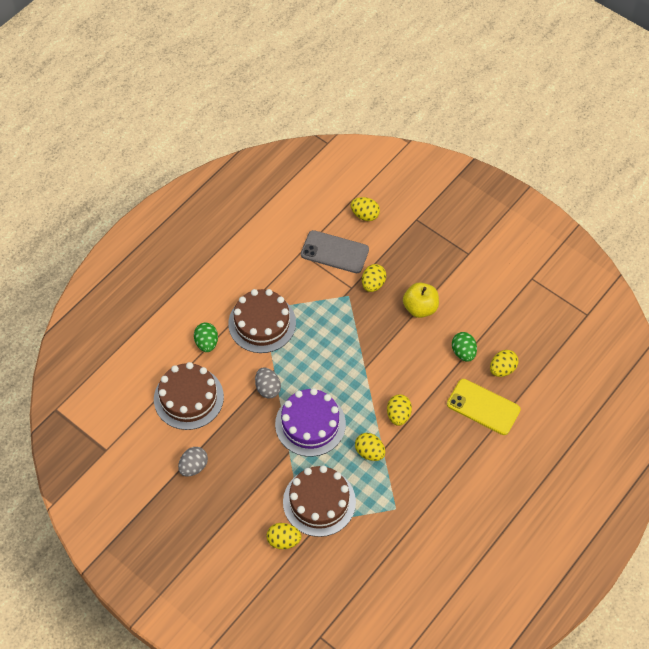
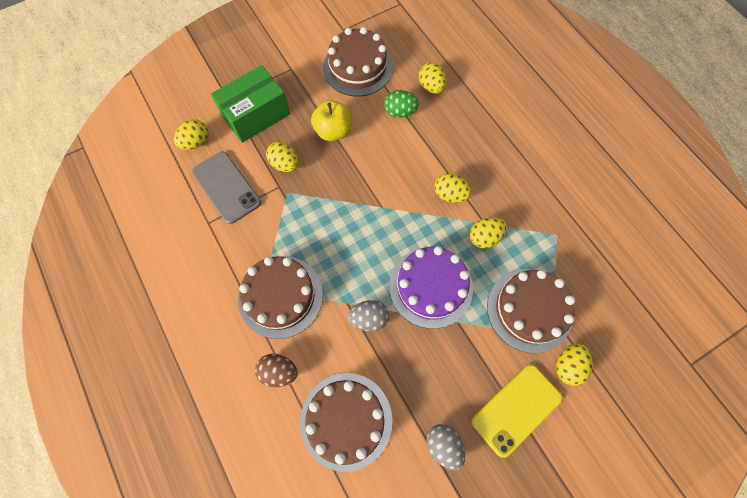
camera: 70 degrees left, 10 degrees up
green egg [194,323,218,352] -> brown egg [255,354,298,387]
grey phone [301,230,369,273] -> grey phone turned 75 degrees counterclockwise [192,152,261,224]
yellow phone [447,379,521,435] -> yellow phone moved to [471,364,563,458]
none -> green box [211,65,290,143]
none -> brown cake [323,27,393,97]

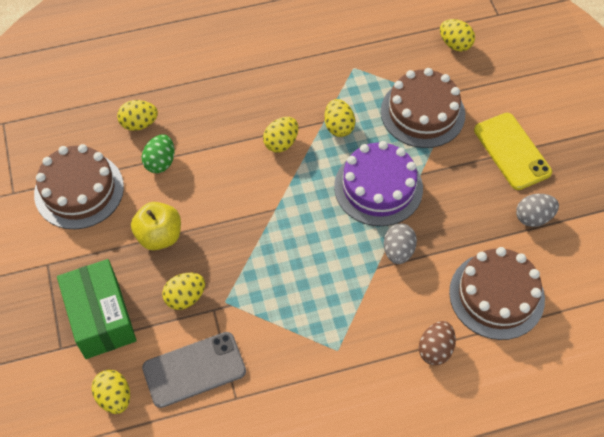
camera: 75 degrees left, 10 degrees down
brown cake [238,256,323,339] -> none
yellow egg [556,343,593,386] -> yellow egg moved to [440,19,475,51]

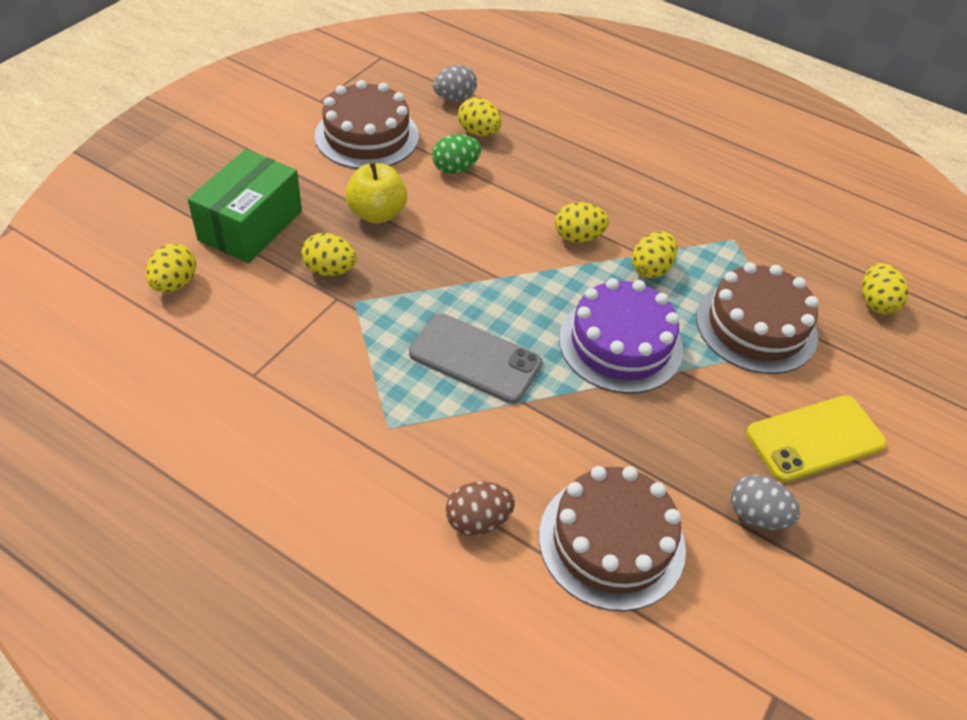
camera: 45 degrees right, 10 degrees down
grey phone [142,332,246,408] -> grey phone moved to [409,313,543,404]
grey egg [384,223,417,264] -> grey egg moved to [433,65,477,101]
yellow phone [474,113,552,190] -> yellow phone turned 45 degrees clockwise [746,395,887,482]

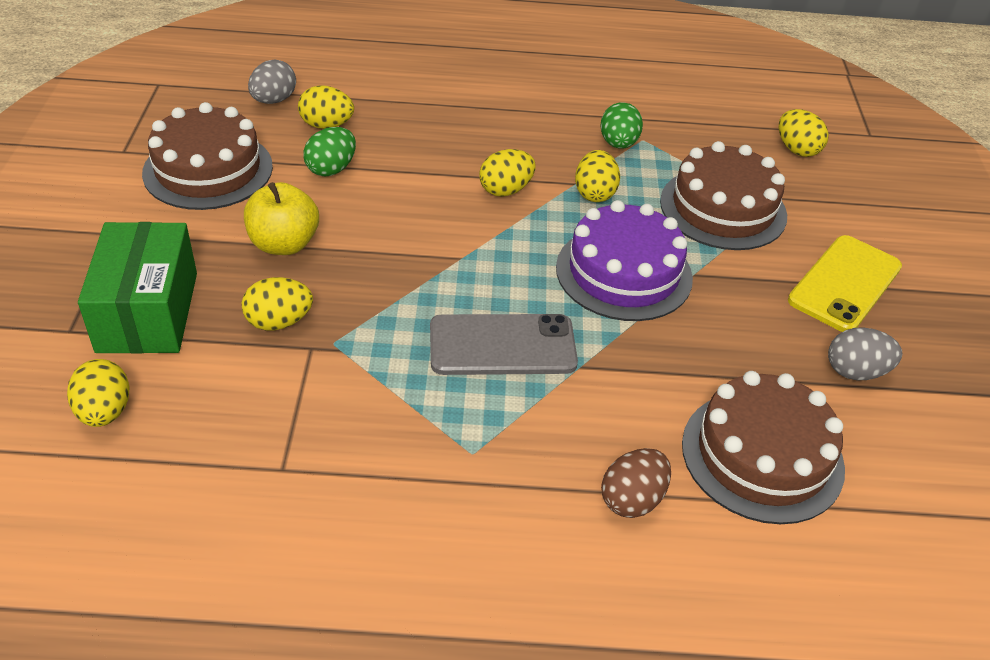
camera: 30 degrees left, 5 degrees down
none -> green egg [601,102,643,149]

